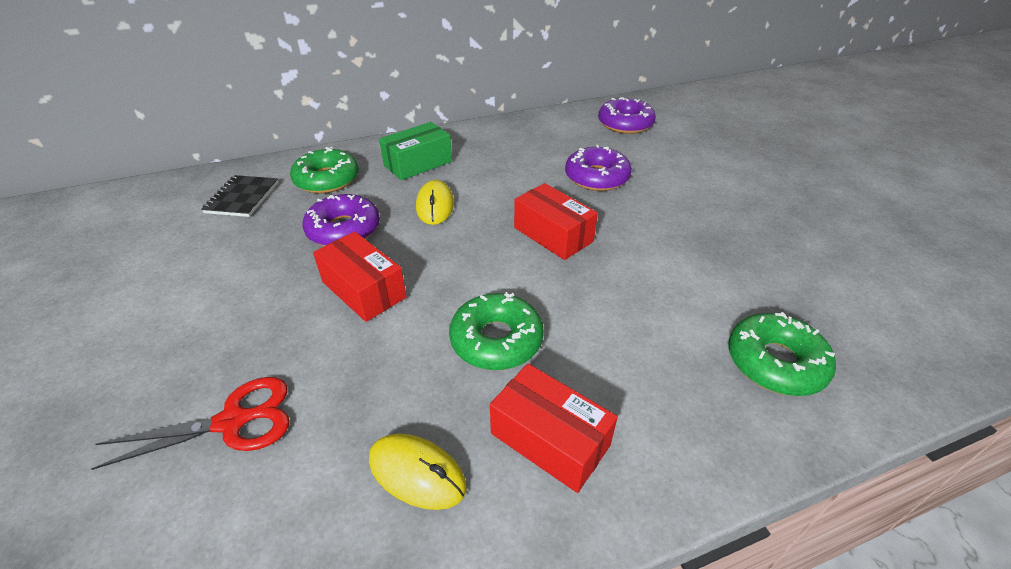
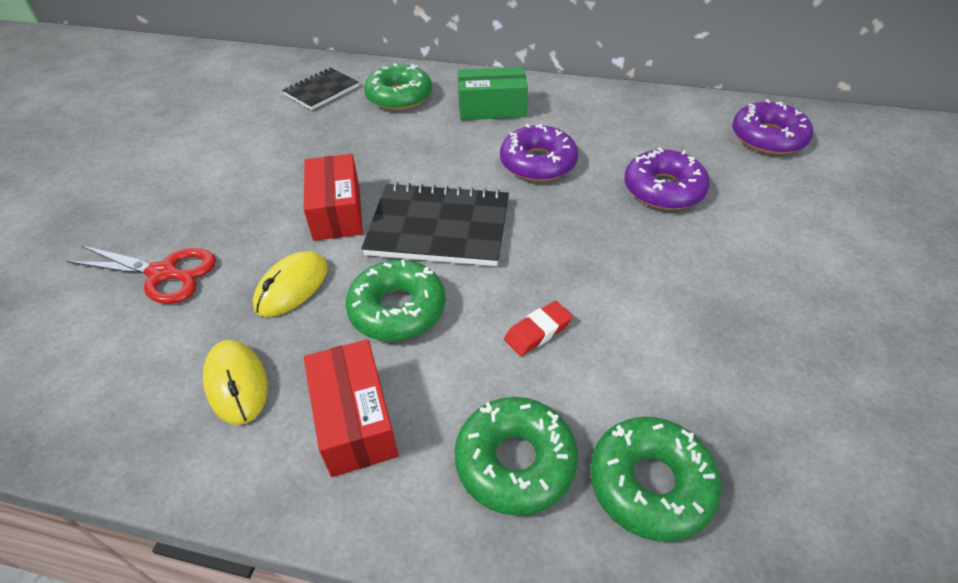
camera: 35 degrees right, 5 degrees up
purple donut [303,194,380,246] -> purple donut moved to [500,124,578,181]
yellow mouse [416,180,454,225] -> yellow mouse moved to [253,251,328,317]
red box [514,183,598,260] -> none
none -> black notebook [361,182,509,266]
none -> green donut [454,397,578,516]
none -> red eraser [504,301,573,356]

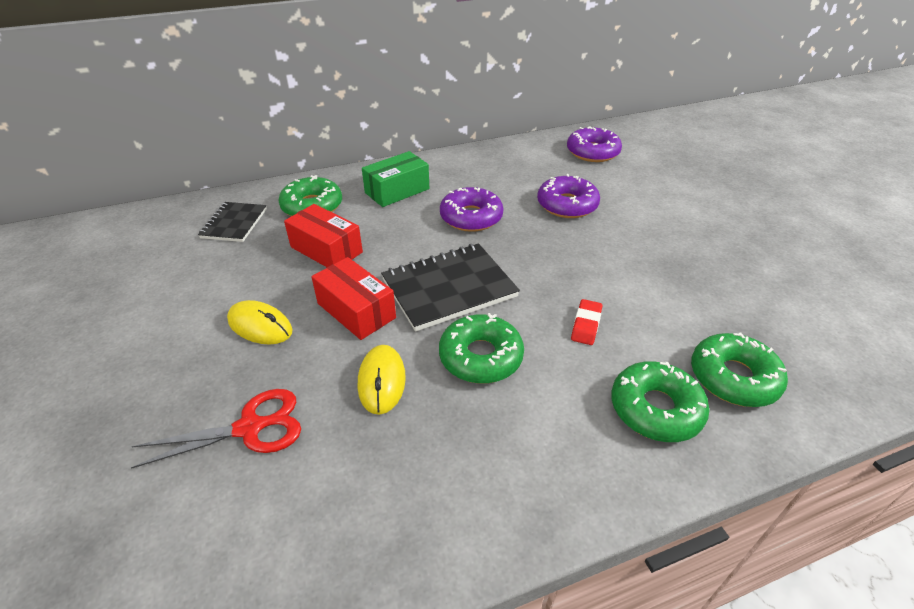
camera: 35 degrees left, 5 degrees down
yellow mouse [203,340,268,425] -> yellow mouse moved to [227,300,293,345]
red box [304,339,399,477] -> red box moved to [284,204,363,267]

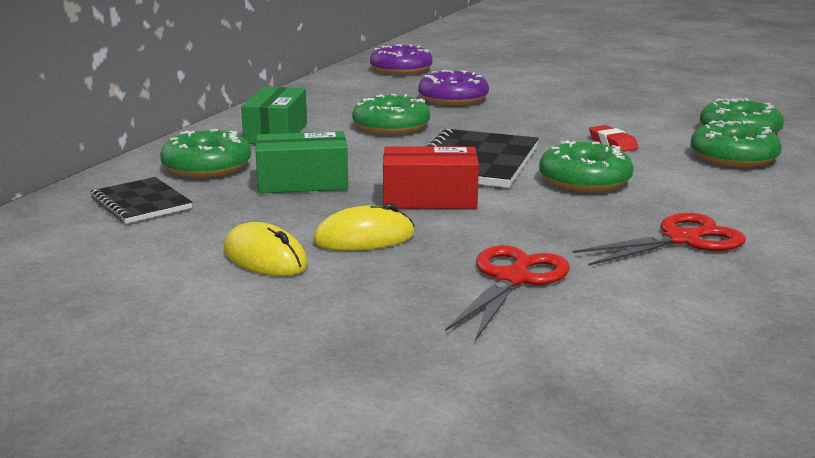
camera: 45 degrees left, 20 degrees down
red box [284,204,363,267] -> green box [255,131,348,194]
yellow mouse [358,345,406,415] -> yellow mouse moved to [224,222,308,276]
purple donut [440,187,504,232] -> green donut [352,94,430,135]
none -> red scissors [573,213,746,266]

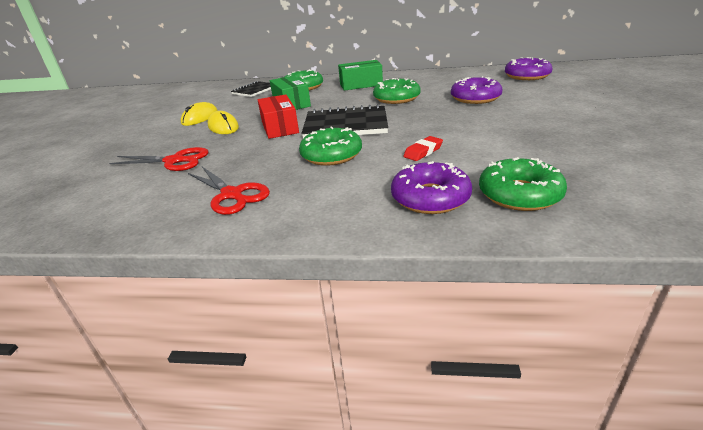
camera: 75 degrees right, 10 degrees up
green donut [690,120,782,167] -> purple donut [391,161,472,214]

